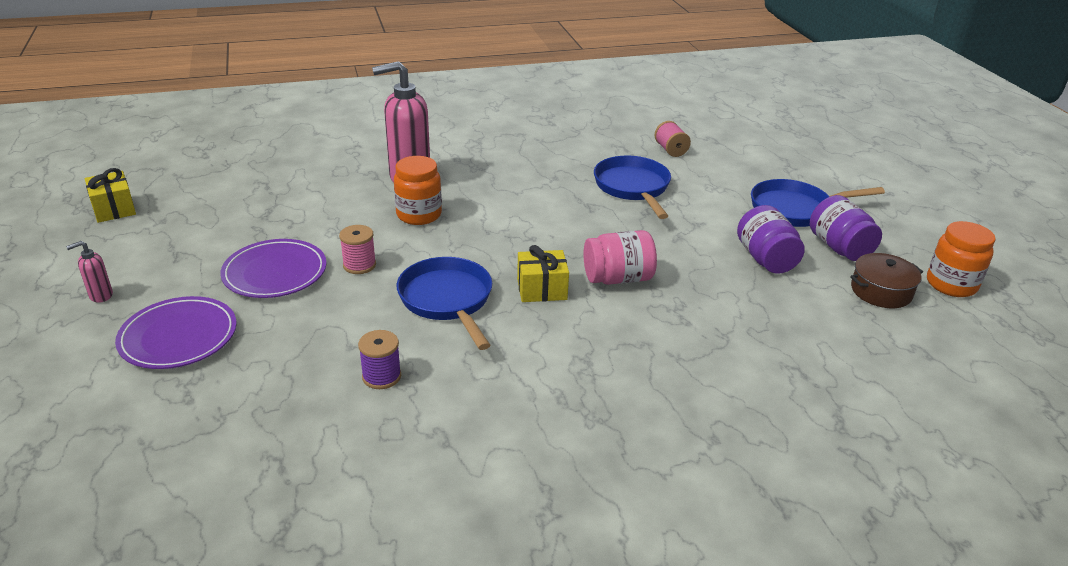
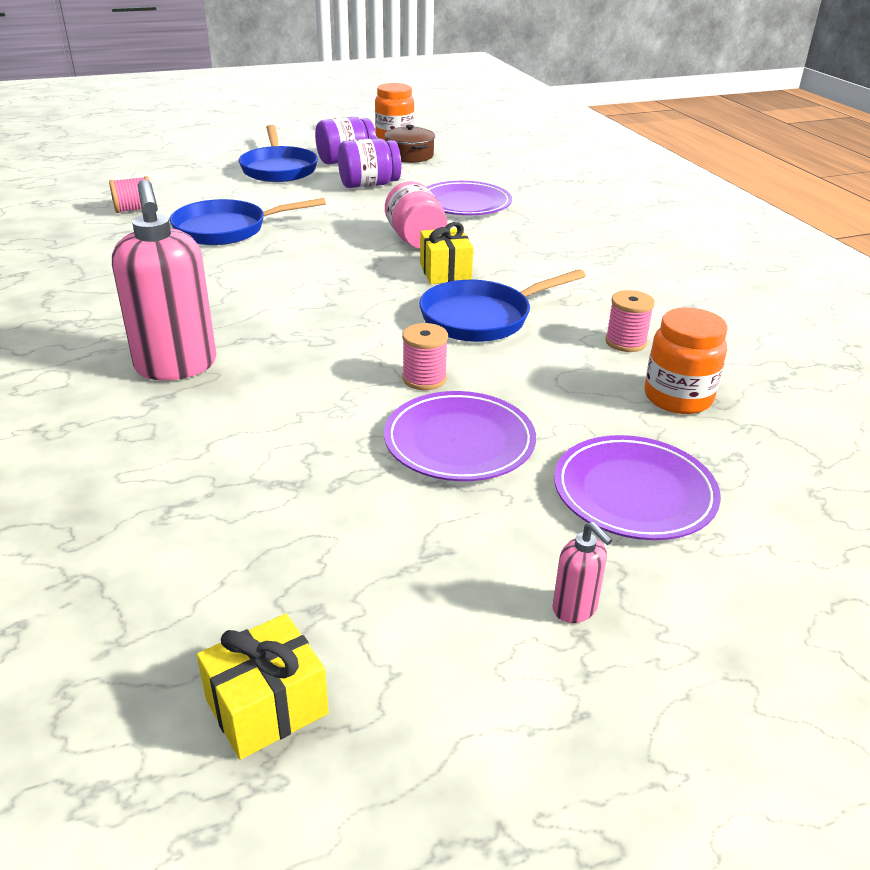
camera: 95 degrees left, 0 degrees up
purple spool [358,330,401,389] -> pink spool [605,290,655,352]
orange jar [394,156,442,225] -> orange jar moved to [645,308,728,414]
none -> purple plate [427,181,512,215]

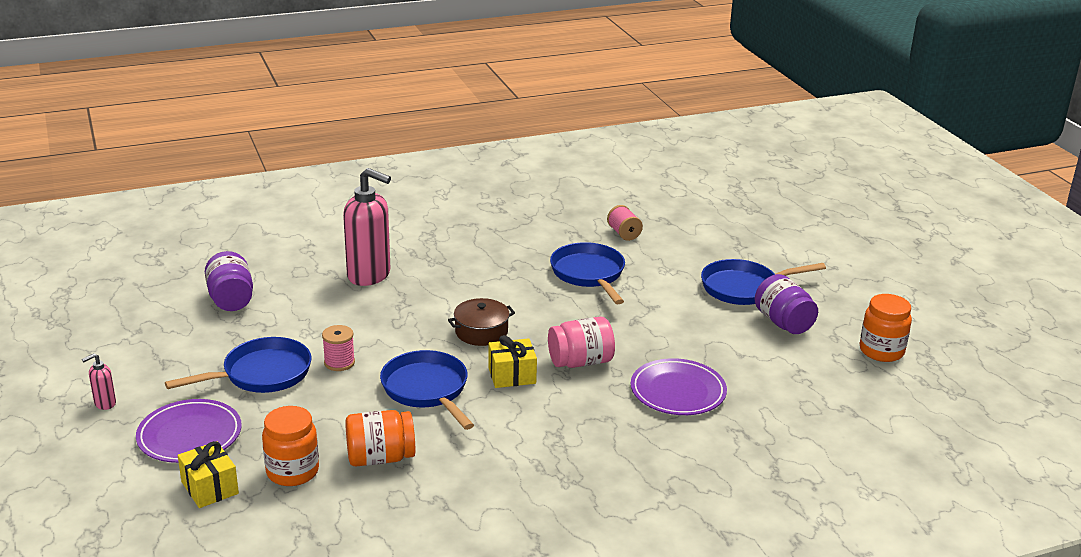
camera: 90 degrees right, 5 degrees down
pink soap dispenser [112,179,216,380] -> pink soap dispenser turned 135 degrees counterclockwise [343,168,391,286]
yellow gift [197,613,329,760] -> yellow gift moved to [178,441,239,508]
purple jar [338,138,401,188] -> purple jar moved to [205,251,253,311]
brown pot [384,125,435,163] -> brown pot moved to [448,298,515,346]
purple plate [384,391,536,481] -> blue pan [165,337,312,393]
pink spool [605,290,655,352] -> orange jar [345,410,415,466]

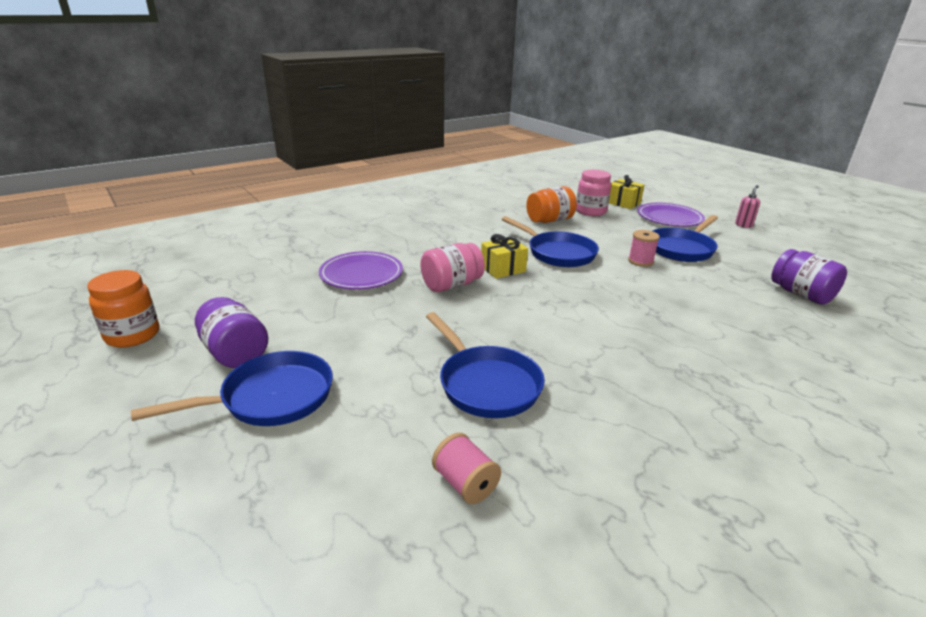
camera: 165 degrees right, 0 degrees up
orange jar [262,406,319,486] -> pink jar [576,170,611,216]
pink soap dispenser [343,168,391,286] -> none
brown pot [448,298,515,346] -> none

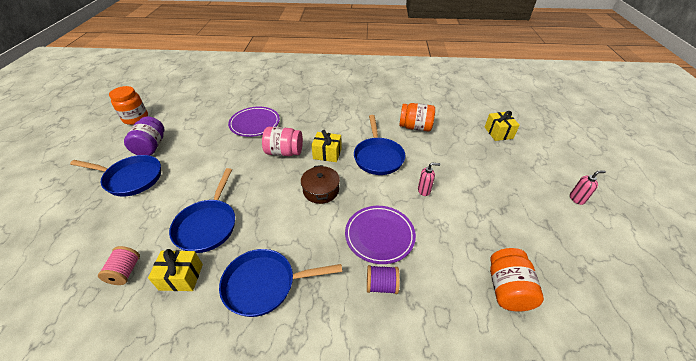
camera: 40 degrees right, 15 degrees up
pink jar [576,170,611,216] -> none
pink spool [628,230,660,267] -> pink soap dispenser [418,163,440,196]
purple plate [637,203,705,227] -> purple plate moved to [345,206,416,264]
blue pan [653,215,718,262] -> blue pan moved to [219,249,342,317]
purple jar [771,249,847,305] -> orange jar [490,248,544,311]
none -> yellow gift [148,249,203,291]
none -> brown pot [301,165,340,204]
none -> purple spool [367,265,400,294]

